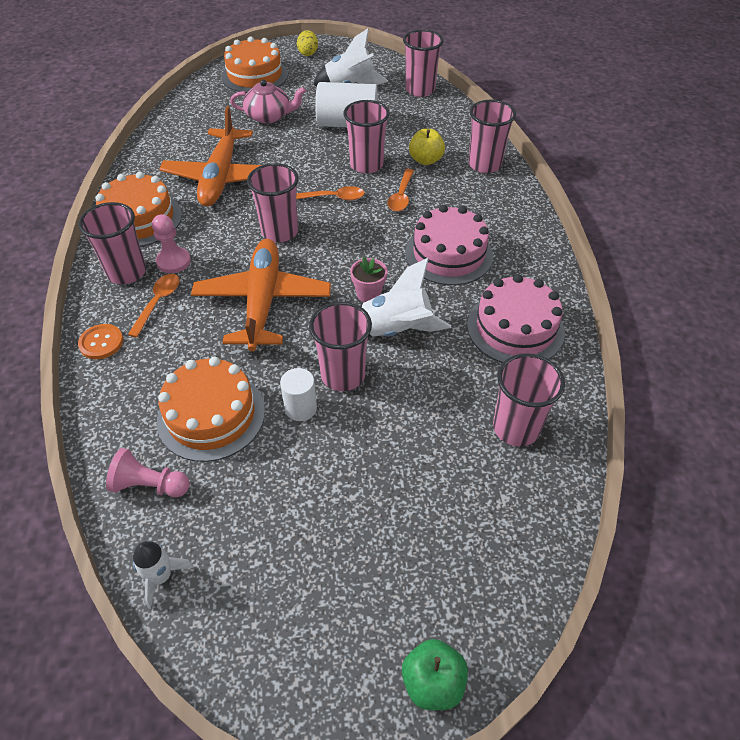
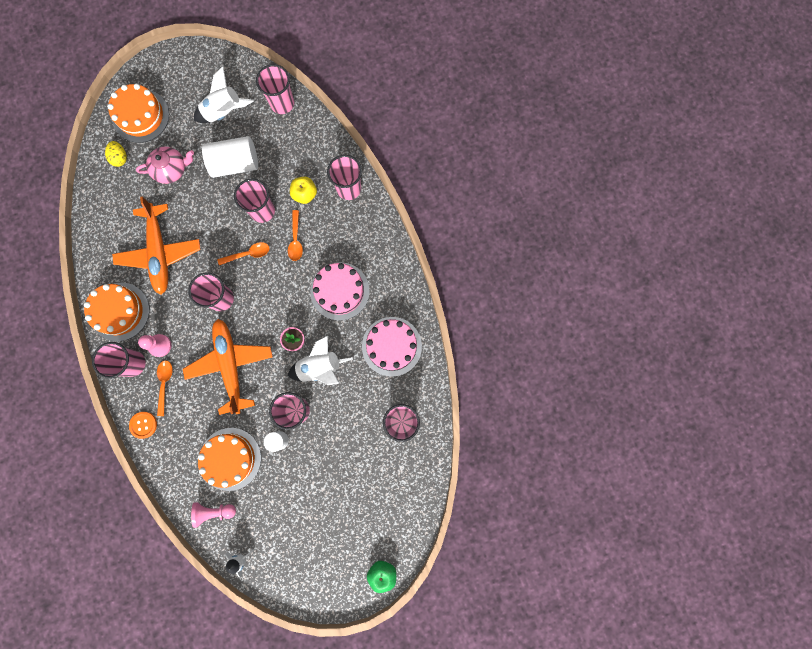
camera: 15 degrees left, 30 degrees up
yellow egg [297,30,318,56] -> yellow egg moved to [105,141,127,167]

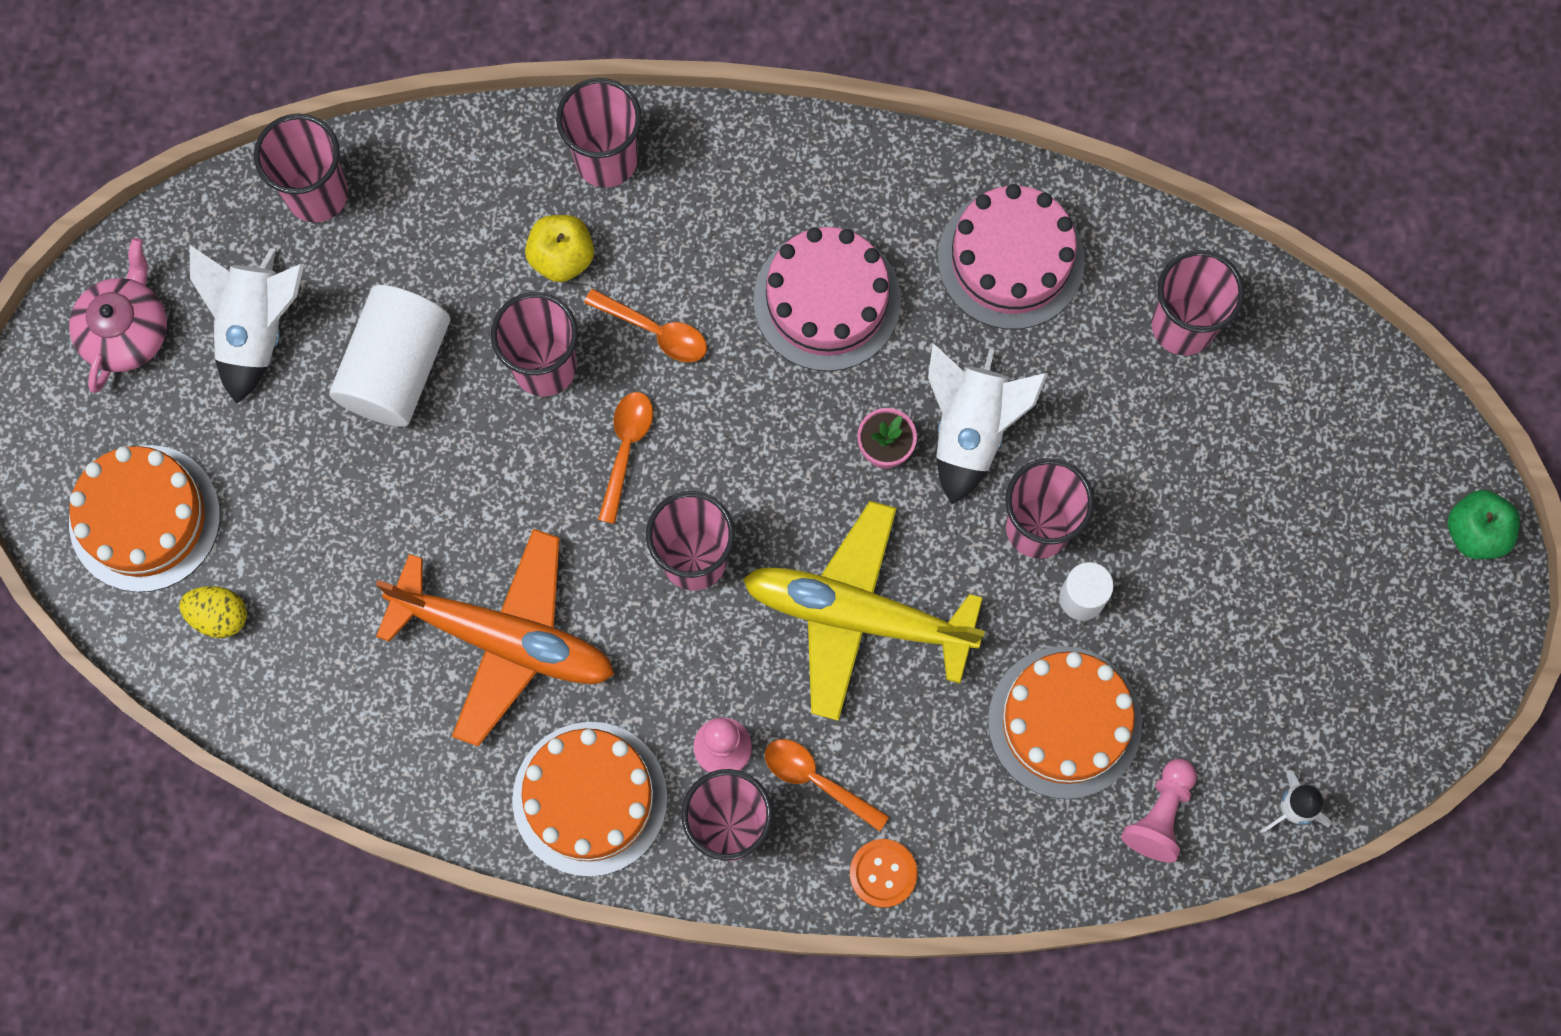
camera: 60 degrees left, 5 degrees down
pink teapot [136,146,194,184] -> pink teapot moved to [69,238,167,393]
orange plane [183,319,273,415] -> yellow plane [743,501,985,721]

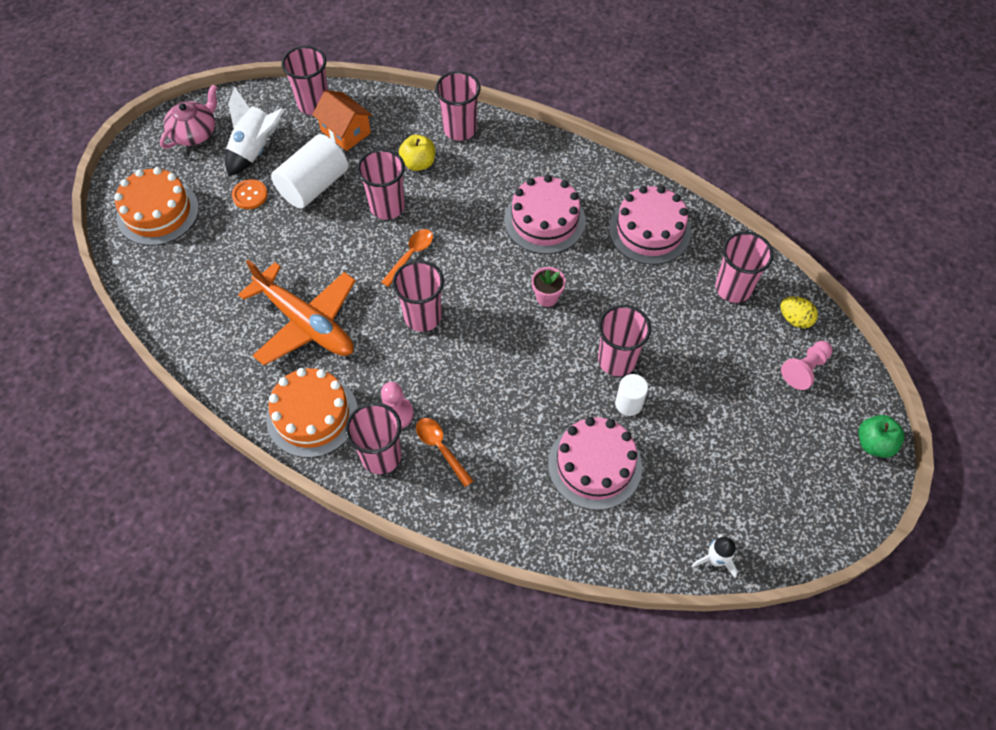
camera: 20 degrees right, 15 degrees down
yellow egg [179,586,247,638] -> yellow egg moved to [780,297,818,328]
orange spoon [584,289,707,362] -> none
yellow plane [743,501,985,721] -> none
orange button [850,839,917,908] -> orange button moved to [232,179,268,209]
white rocket [928,344,1048,504] -> none
orange cake [988,646,1142,799] -> pink cake [548,417,642,510]
pink pawn [1121,759,1197,863] -> pink pawn moved to [781,341,833,390]
none -> orange house [312,90,373,151]

